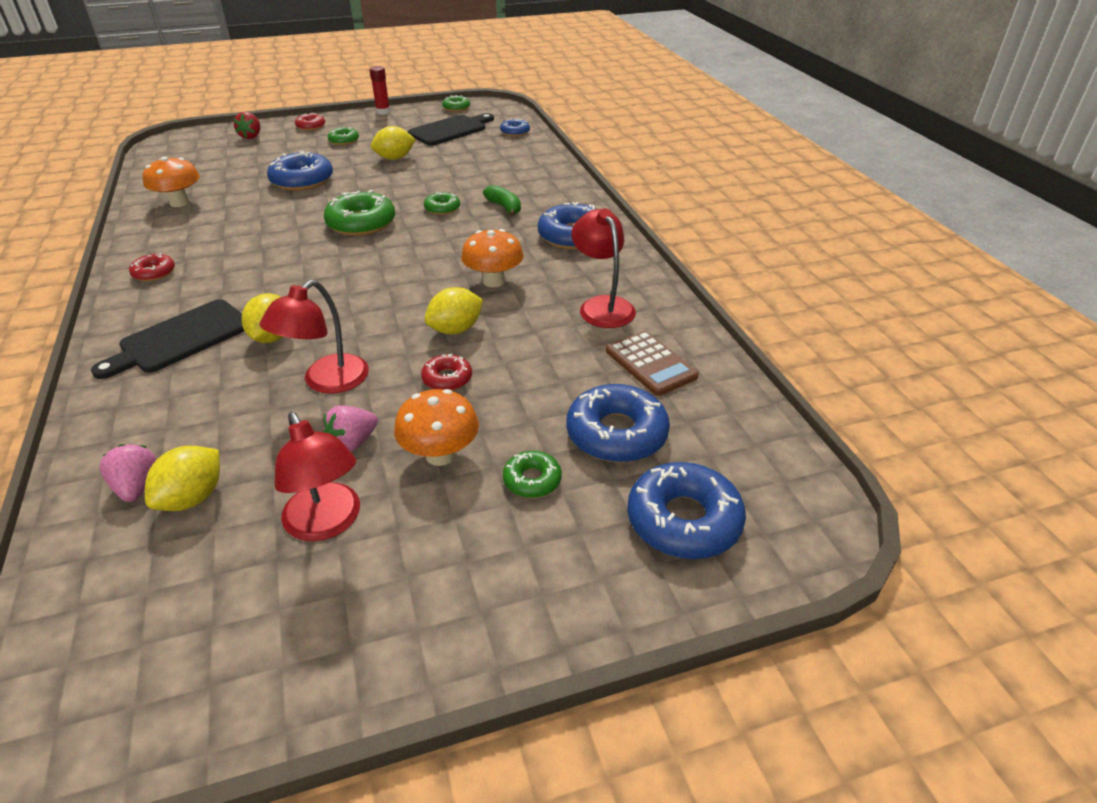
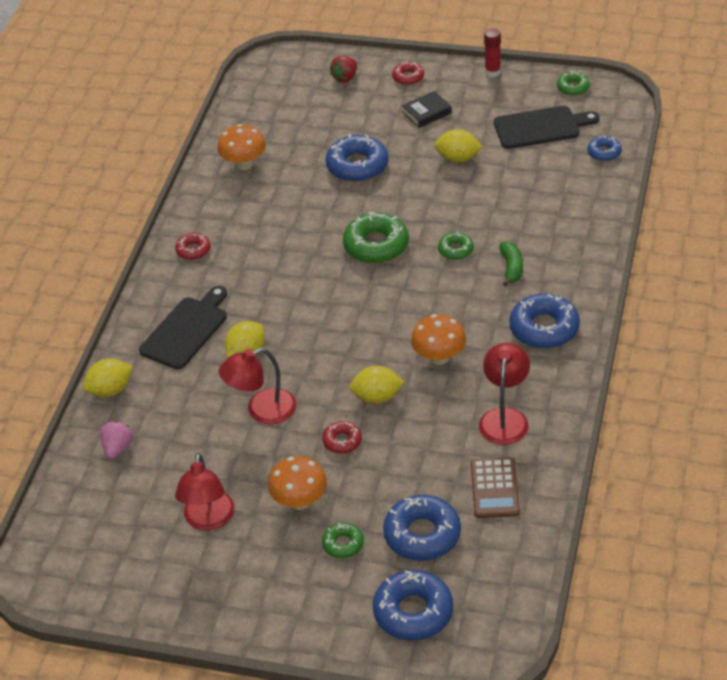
camera: 35 degrees right, 5 degrees up
black cutting board [91,299,244,379] -> black cutting board turned 135 degrees clockwise [139,286,227,369]
yellow lemon [145,446,220,511] -> yellow lemon moved to [83,359,133,397]
pink strawberry [323,405,378,452] -> none
green donut [328,127,359,145] -> black book [402,91,452,128]

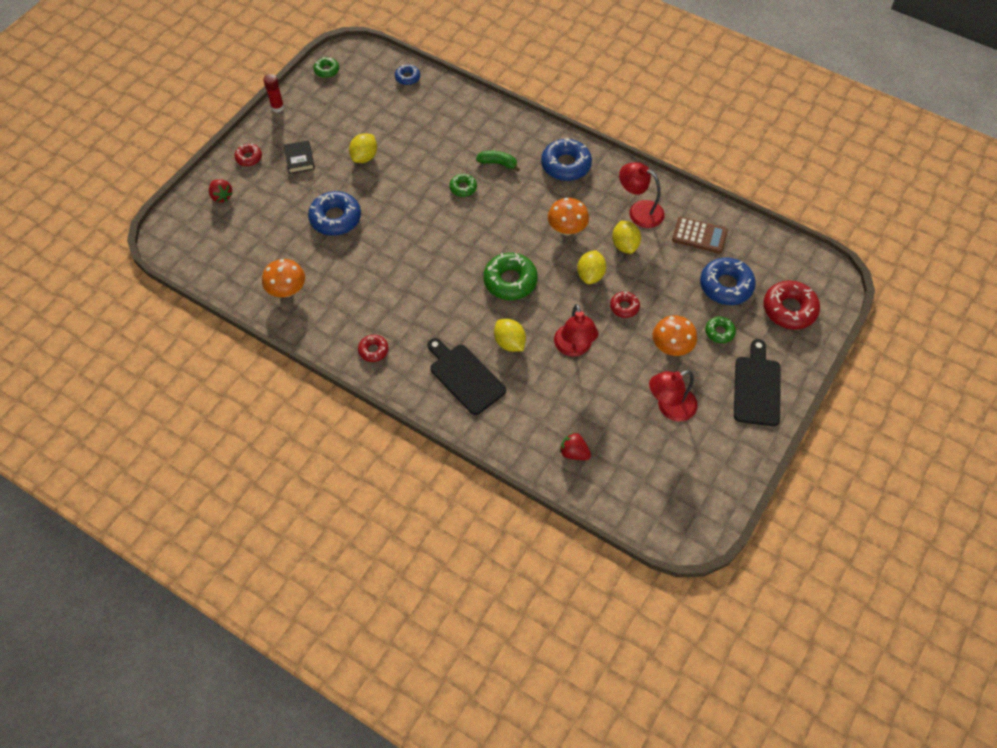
camera: 75 degrees left, 15 degrees up
yellow lemon [83,359,133,397] -> yellow lemon moved to [612,221,641,254]
pink strawberry [100,421,133,459] -> red strawberry [560,432,591,460]
red lamp [175,453,235,531] -> red lamp turned 135 degrees clockwise [649,370,698,422]
green donut [343,211,409,263] -> green donut moved to [483,253,538,300]
blue donut [373,570,453,640] -> red donut [764,280,820,330]
black cutting board [494,106,600,149] -> black cutting board moved to [734,339,781,426]

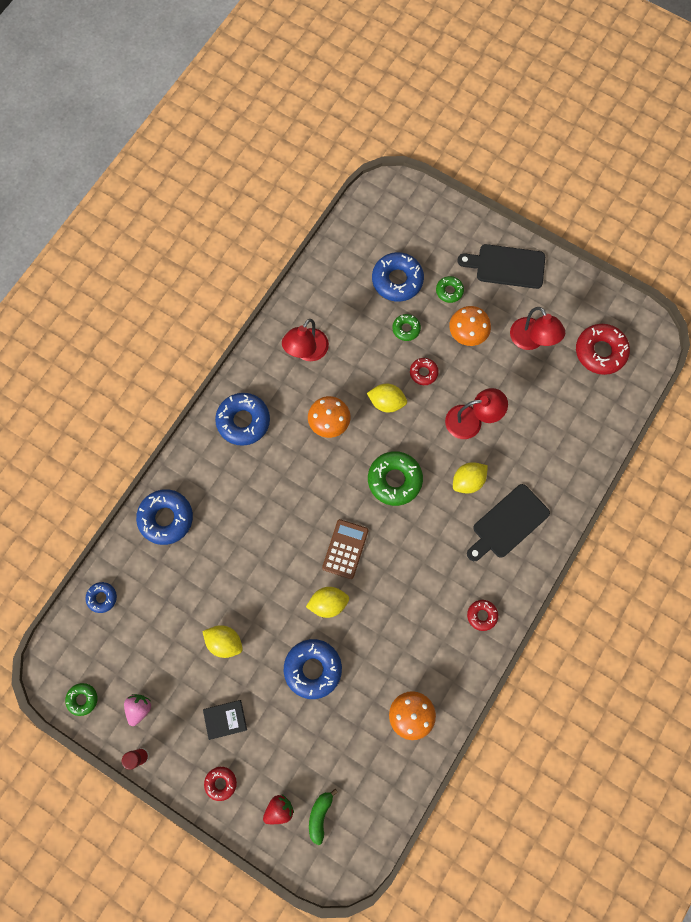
camera: 90 degrees left, 15 degrees up
green donut [449,174,477,197] -> green donut moved to [392,314,421,341]
green banana [476,151,520,171] -> green banana moved to [309,789,338,845]
red strawberry [560,432,591,460] -> none
yellow lemon [612,221,641,254] -> yellow lemon moved to [306,587,349,618]
brown calculator [672,217,728,253] -> brown calculator moved to [322,519,368,579]
red donut [764,280,820,330] -> red donut moved to [576,324,630,375]
none -> pink strawberry [124,694,151,726]
none -> blue donut [136,489,193,545]

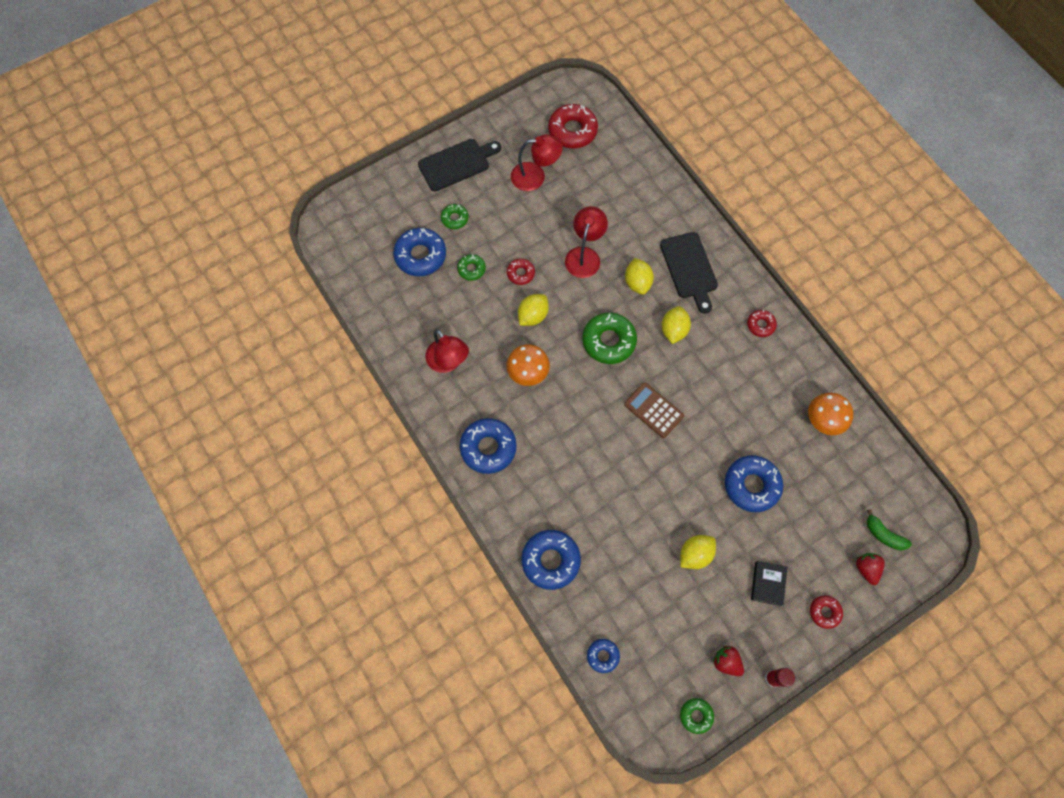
camera: 65 degrees left, 5 degrees down
pink strawberry [124,694,151,726] -> red strawberry [713,645,744,676]
yellow lemon [306,587,349,618] -> yellow lemon moved to [662,306,691,344]
orange mushroom [449,306,491,346] -> none
black cutting board [457,244,545,289] -> black cutting board turned 150 degrees counterclockwise [418,139,501,191]

